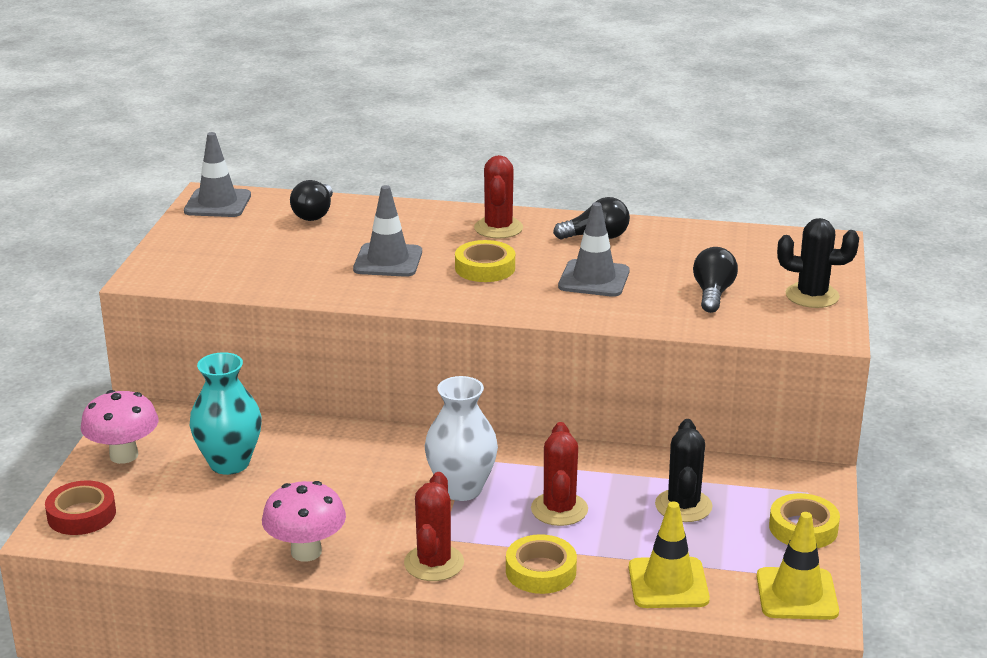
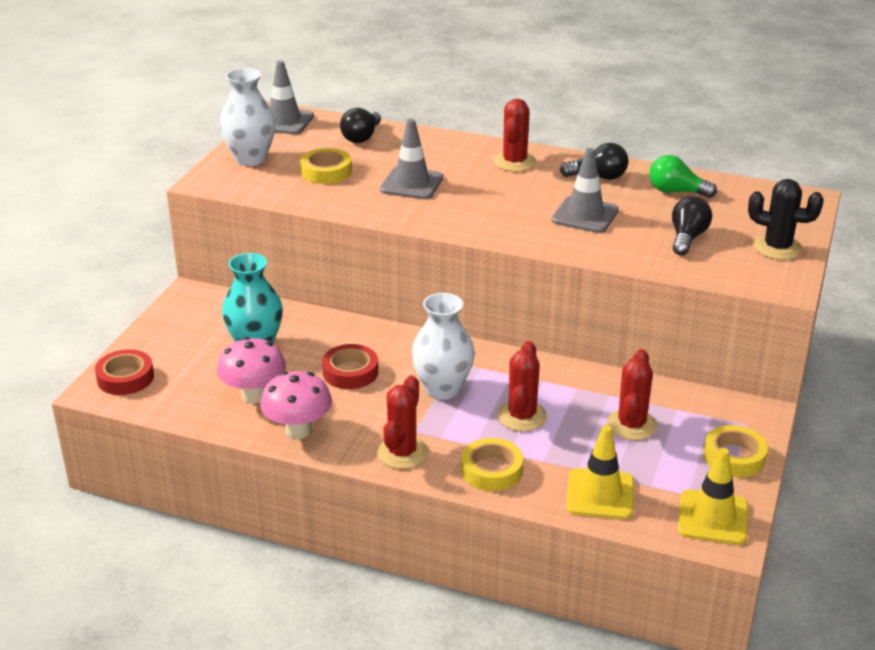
camera: 10 degrees right, 5 degrees up
pink mushroom [81,390,158,464] -> pink mushroom moved to [217,337,286,404]
yellow tape [455,240,515,282] -> yellow tape moved to [300,148,352,184]
black cactus [655,419,712,522] -> red cactus [607,349,657,440]
none -> white vase [220,68,276,166]
none -> red tape [322,344,378,389]
none -> green light bulb [649,155,717,198]

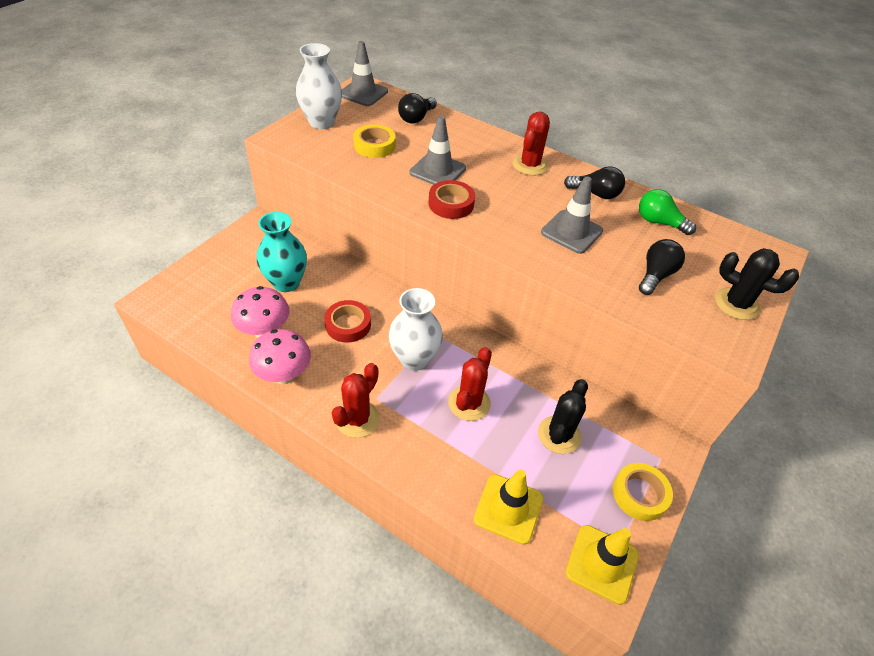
camera: 10 degrees right, 15 degrees up
red tape [95,349,154,395] -> red tape moved to [429,180,475,219]
yellow tape [461,438,523,491] -> none
red cactus [607,349,657,440] -> black cactus [538,379,588,454]

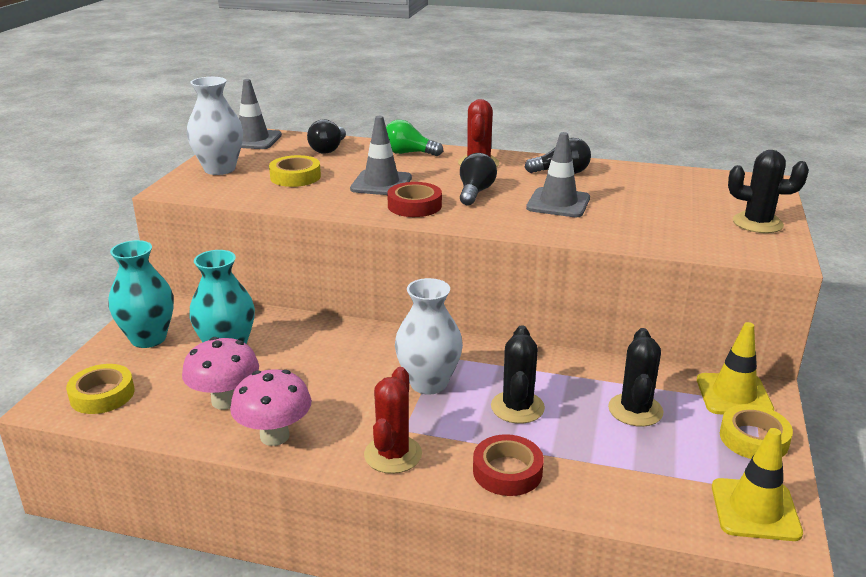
camera: 15 degrees left, 20 degrees down
red tape [324,300,371,343] -> red tape moved to [473,434,544,496]
red cactus [448,347,492,421] -> black cactus [491,325,545,424]
yellow traffic cone [474,469,543,545] -> yellow traffic cone moved to [697,322,774,414]
green light bulb [639,189,696,235] -> green light bulb moved to [386,120,443,156]
black light bulb [639,239,685,295] -> black light bulb moved to [460,153,497,205]
none -> yellow tape [66,364,135,414]
none -> turquoise vase [108,240,174,348]

